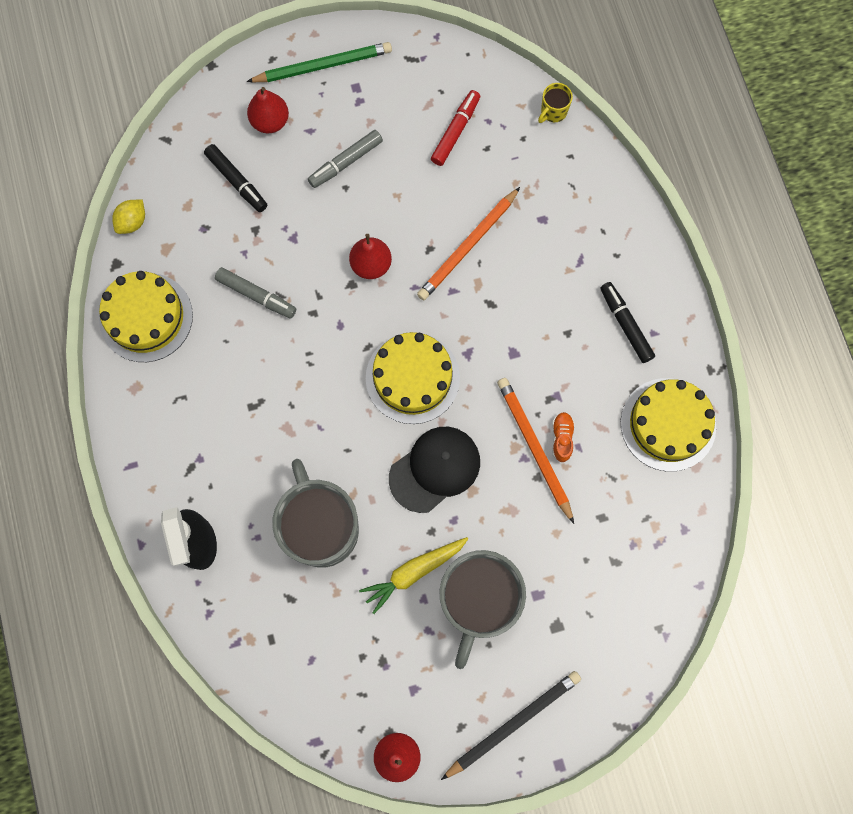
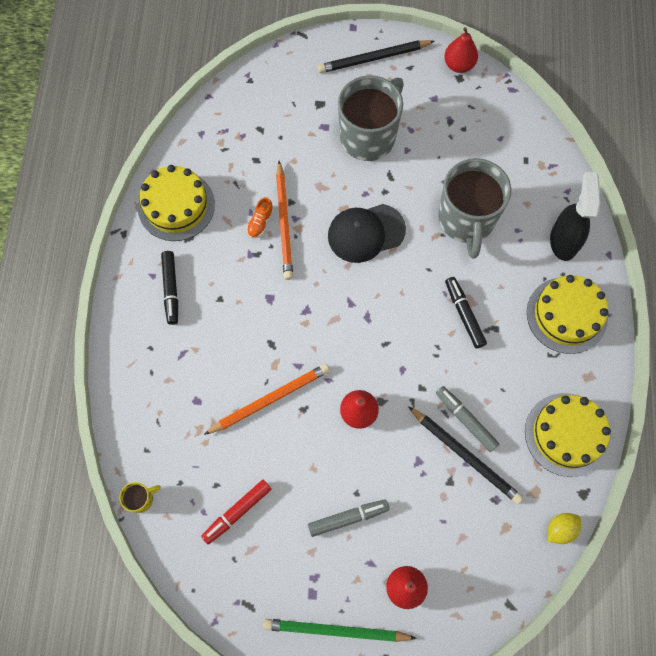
camera: 160 degrees left, 5 degrees down
black marker [204,144,267,212] -> black marker moved to [445,277,487,349]
yellow carrot [359,537,468,614] -> none
yellow cake [366,332,460,424] -> yellow cake moved to [527,275,608,354]
none -> black pencil [408,406,523,504]

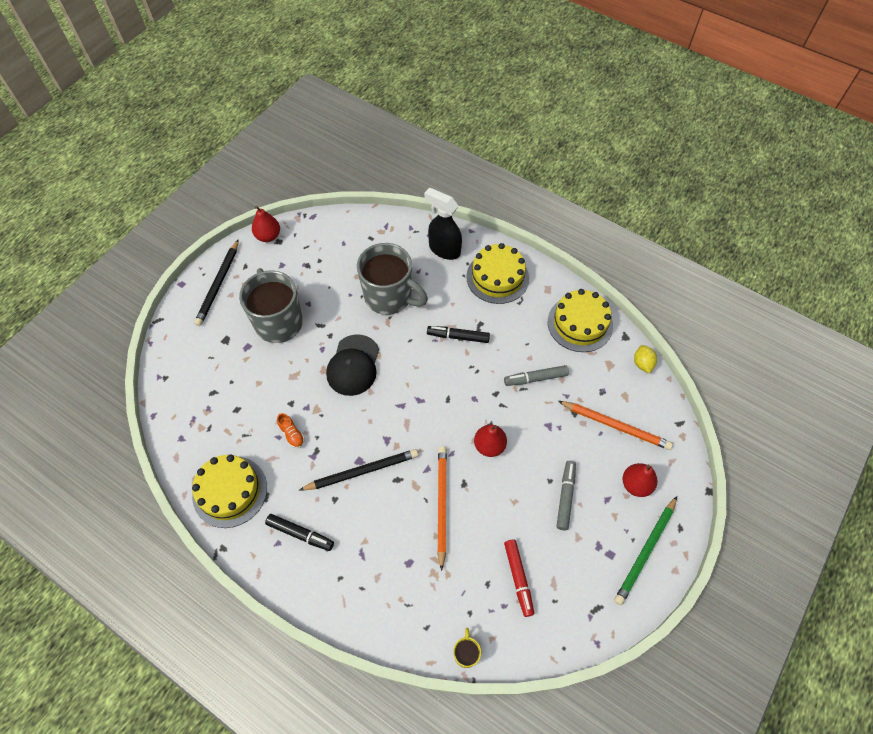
camera: 60 degrees left, 10 degrees down
orange pencil [276,161,293,280] -> orange pencil moved to [558,401,673,450]
black pencil [408,406,523,504] -> black pencil moved to [299,449,418,490]

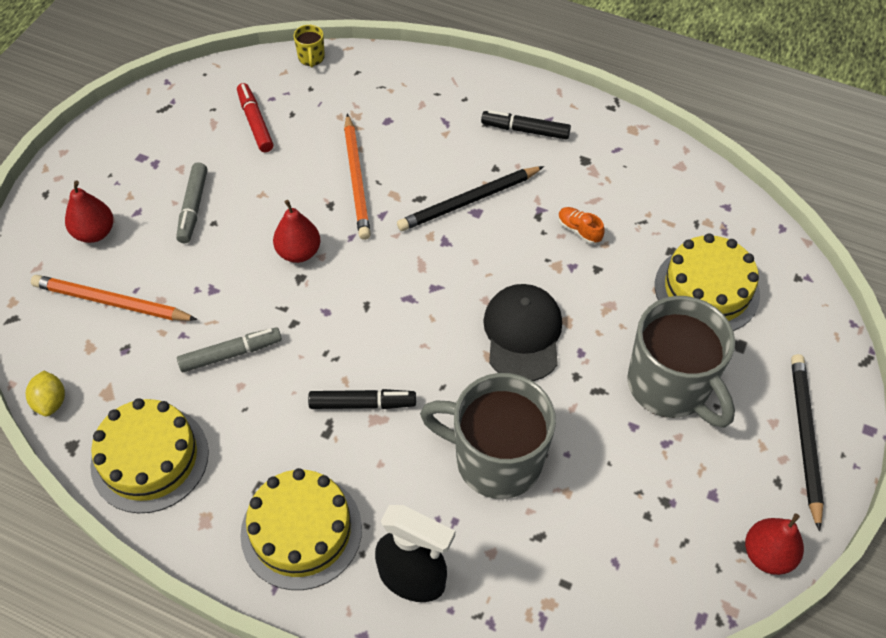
camera: 170 degrees right, 5 degrees down
yellow cake [192,455,267,528] -> yellow cake moved to [655,234,760,331]
green pencil [614,496,677,605] -> none

